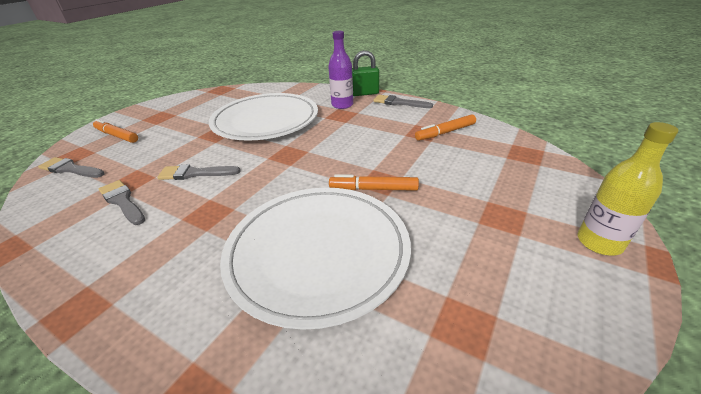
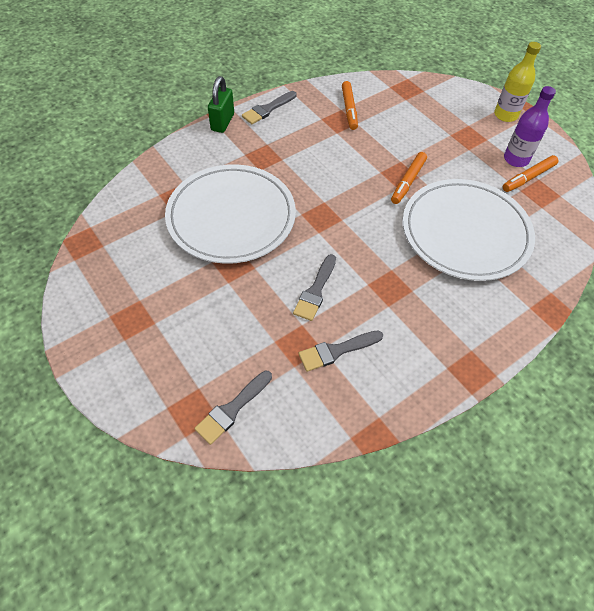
camera: 70 degrees left, 20 degrees up
orange marker [93,119,138,143] -> orange marker moved to [503,155,559,192]
purple bottle [328,31,353,109] -> purple bottle moved to [504,86,556,167]

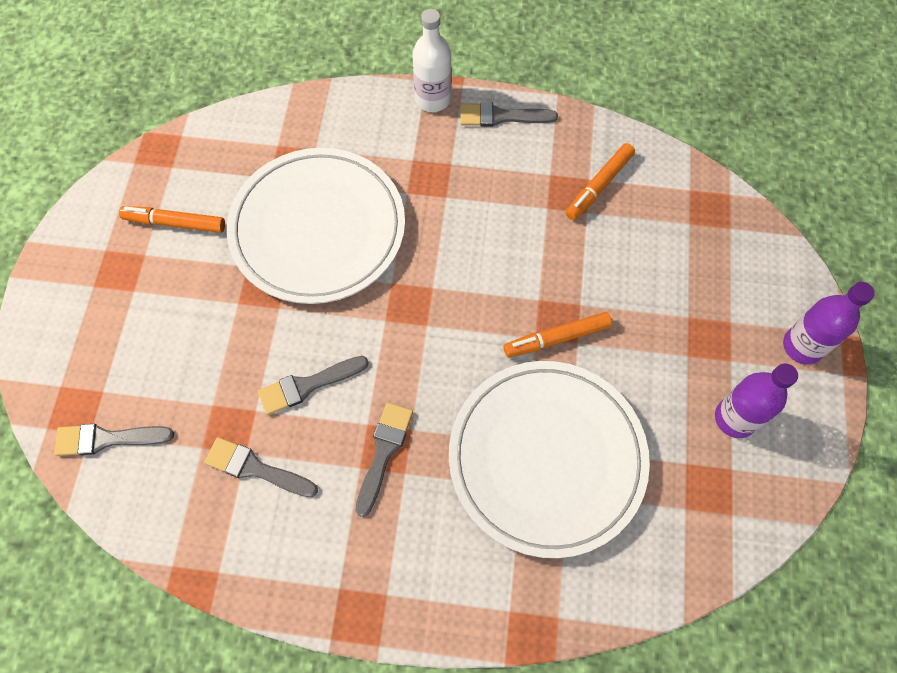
camera: 45 degrees right, 10 degrees up
green padlock [208,76,234,133] -> white bottle [412,9,452,112]
yellow bottle [494,42,541,122] -> purple bottle [783,282,875,365]
orange marker [503,155,559,192] -> orange marker moved to [119,206,225,233]
none -> grey brush [355,402,413,517]

